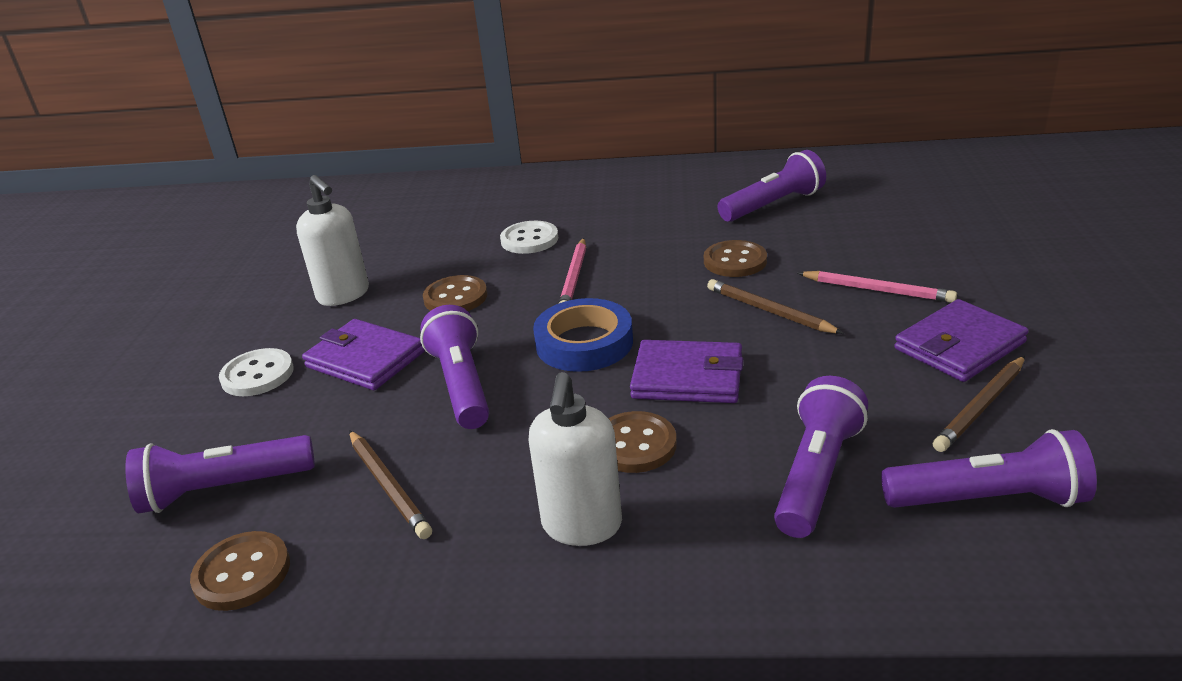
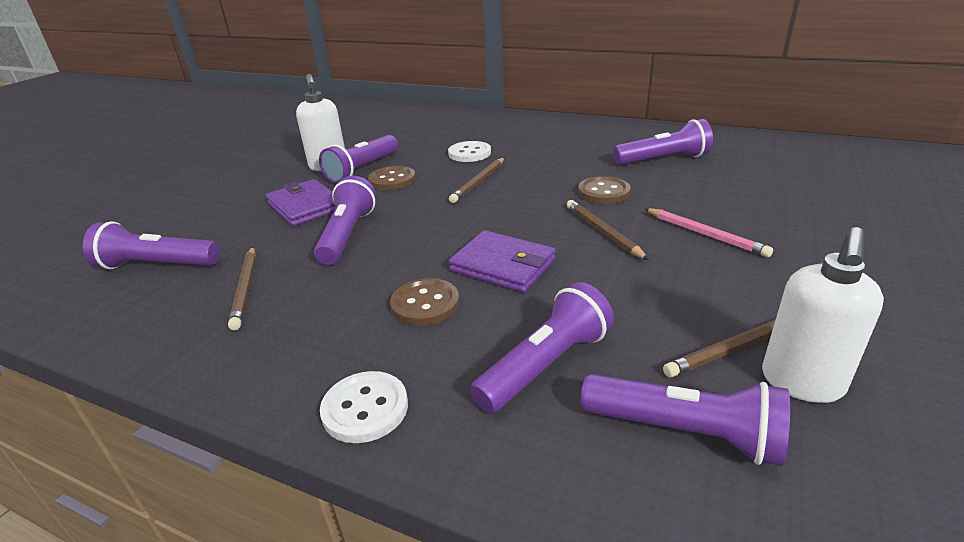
camera: 20 degrees right, 0 degrees up
brown button [190,531,290,611] -> none
white button [219,348,294,396] -> white button moved to [320,371,408,443]
white soap dispenser [528,372,622,546] -> white soap dispenser moved to [762,227,884,403]
blue tape [533,298,633,372] -> none
pink pencil [559,238,586,303] -> brown pencil [449,158,504,203]
purple wallet [894,299,1029,382] -> none
none -> purple flashlight [319,135,398,183]

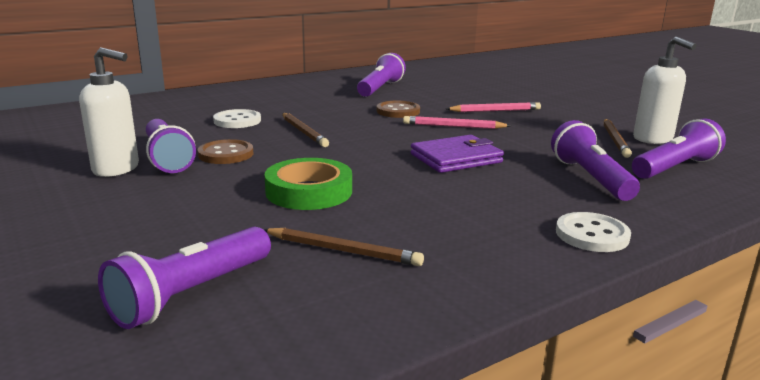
camera: 60 degrees left, 10 degrees down
purple wallet [266,179,336,226] -> none
purple flashlight [314,176,376,265] -> green tape [264,158,352,210]
brown button [390,278,459,326] -> none
brown pencil [567,200,649,260] -> pink pencil [403,116,511,129]

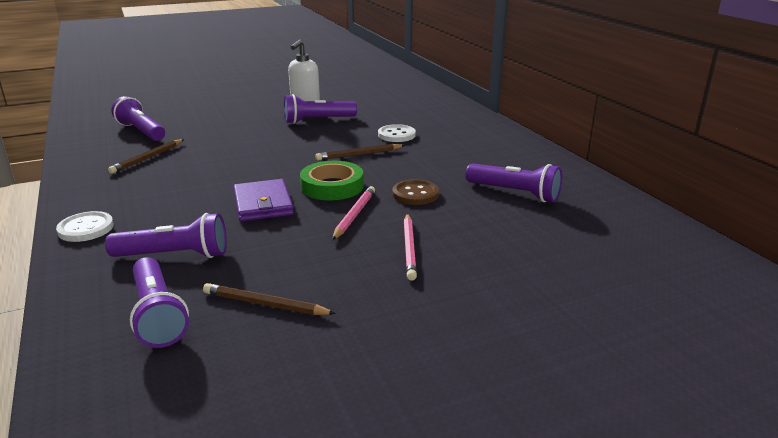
camera: 100 degrees right, 5 degrees up
brown button [197,139,253,164] -> none
green tape [264,158,352,210] -> green tape moved to [300,161,364,201]
white soap dispenser [633,36,697,144] -> none

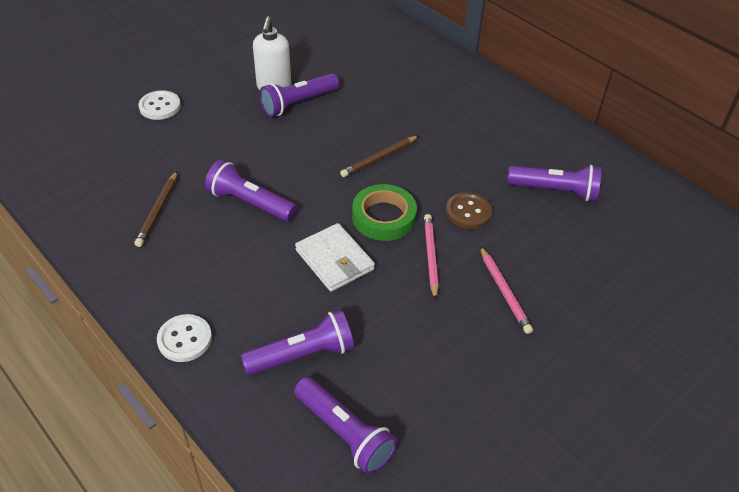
camera: 20 degrees left, 20 degrees up
purple flashlight [111,96,165,141] -> purple flashlight moved to [205,160,297,221]
brown pencil [203,283,336,315] -> none
purple wallet [233,179,294,221] -> white wallet [295,223,375,292]
white button [378,124,416,142] -> white button moved to [139,90,181,120]

